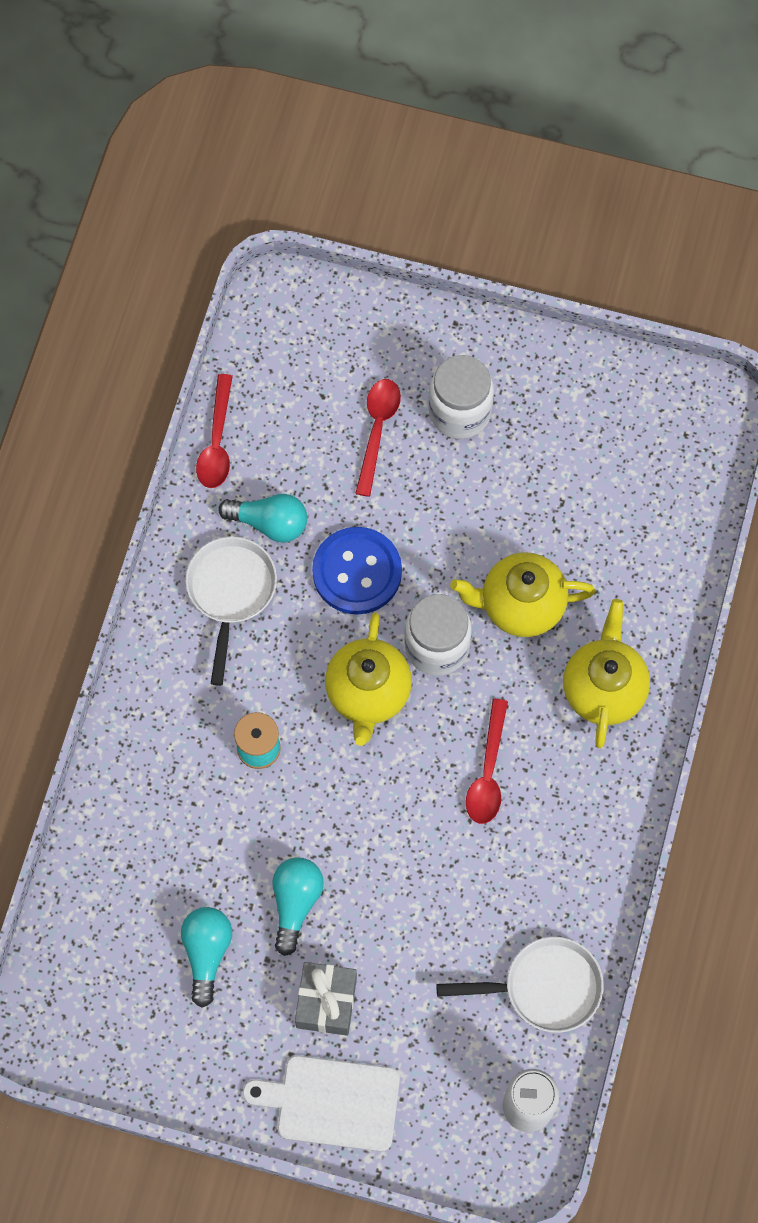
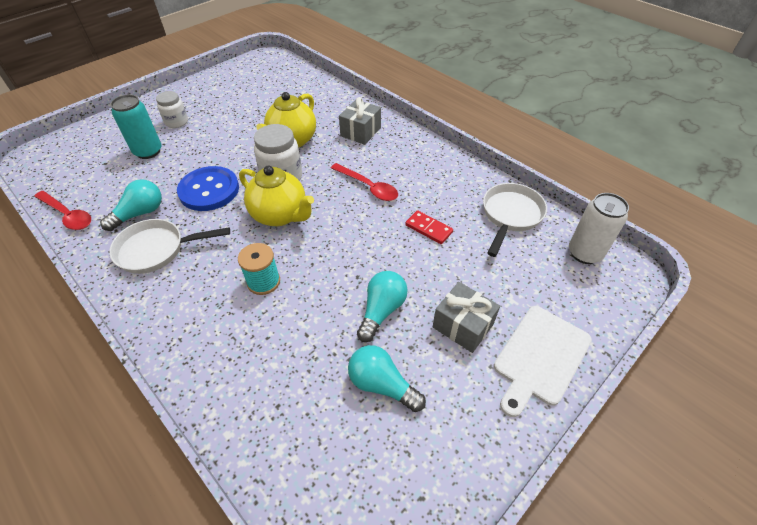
camera: 60 degrees left, 20 degrees down
white pan [185,536,277,686] -> white pan turned 45 degrees counterclockwise [109,219,230,274]
turquoise light bulb [272,857,324,956] -> turquoise light bulb turned 75 degrees clockwise [357,271,408,342]
red spoon [355,379,401,497] -> turquoise can [111,95,161,159]
white jar [429,355,494,439] -> white jar [156,91,188,128], size x0.64
yellow teapot [563,599,650,748] -> grey gift [339,97,381,145]
none -> red domino [405,210,453,244]

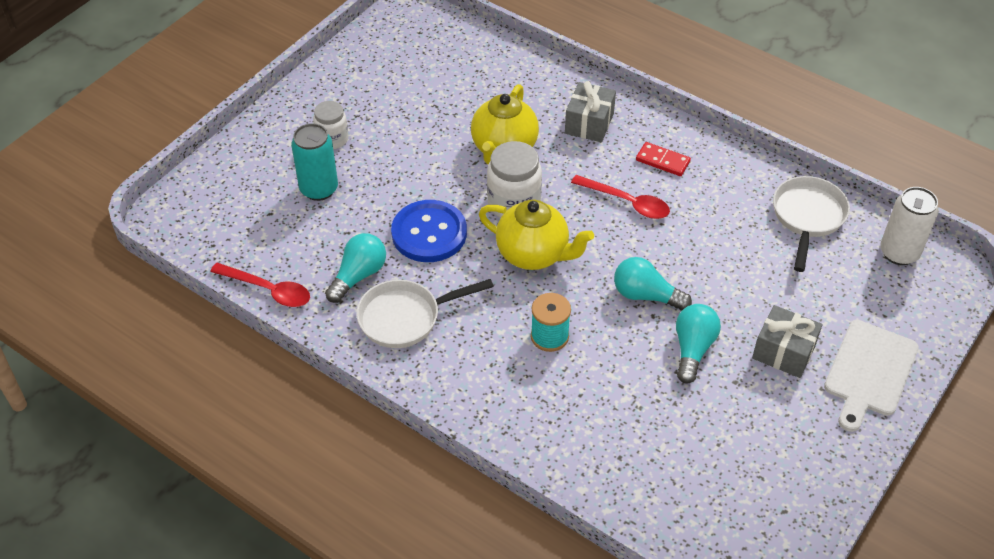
camera: 10 degrees left, 0 degrees up
turquoise light bulb [348,345,426,412] -> turquoise light bulb moved to [614,257,692,311]
red domino [405,210,453,244] -> red domino moved to [636,142,691,176]

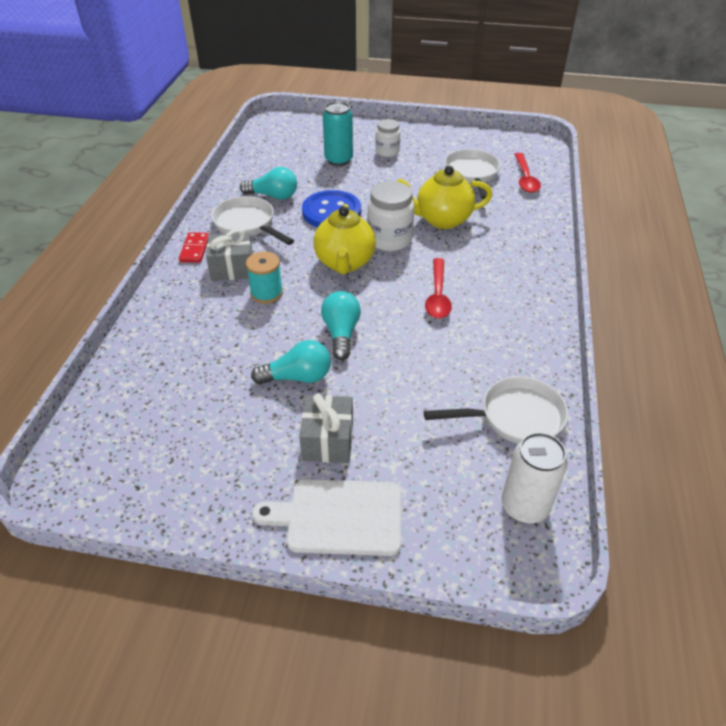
camera: 65 degrees right, 5 degrees down
red spoon [210,263,310,307] -> red spoon moved to [514,153,541,193]
grey gift [565,81,616,142] -> grey gift moved to [206,229,253,281]
red domino [636,142,691,176] -> red domino moved to [179,232,209,263]
none -> white pan [444,149,501,199]

